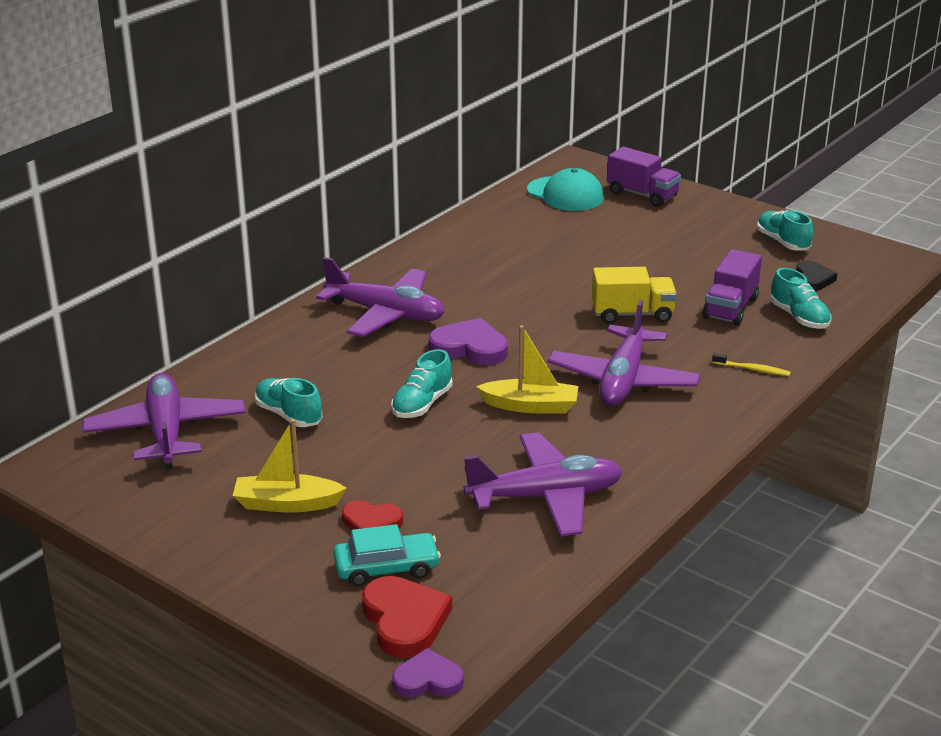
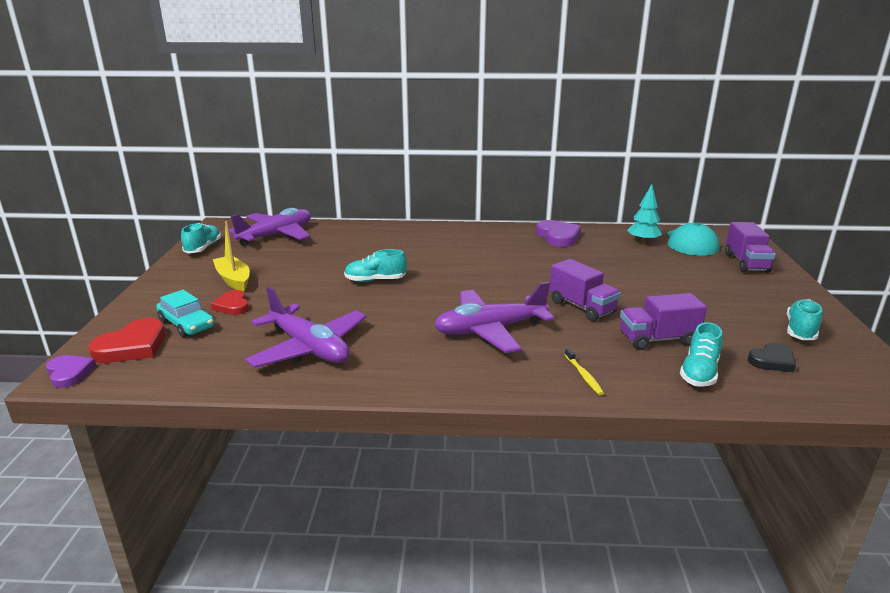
camera: 55 degrees right, 5 degrees down
turquoise shoe [255,378,323,427] -> turquoise shoe moved to [181,223,221,253]
purple plane [316,257,445,337] -> none
purple heart [428,318,508,365] -> purple heart moved to [536,220,581,247]
yellow boat [476,325,578,414] -> none
yellow truck [592,267,677,324] -> purple truck [550,259,621,321]
none -> turquoise tree [627,184,662,244]

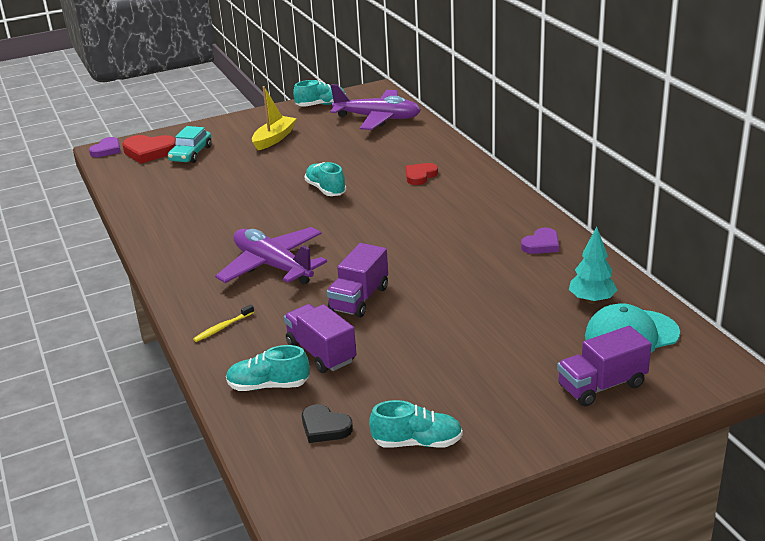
camera: 65 degrees right, 5 degrees up
red heart [211,290,249,315] -> red heart moved to [406,163,438,185]
purple plane [245,287,367,368] -> none
purple heart [536,220,581,247] -> purple heart [521,228,559,254], size x0.64

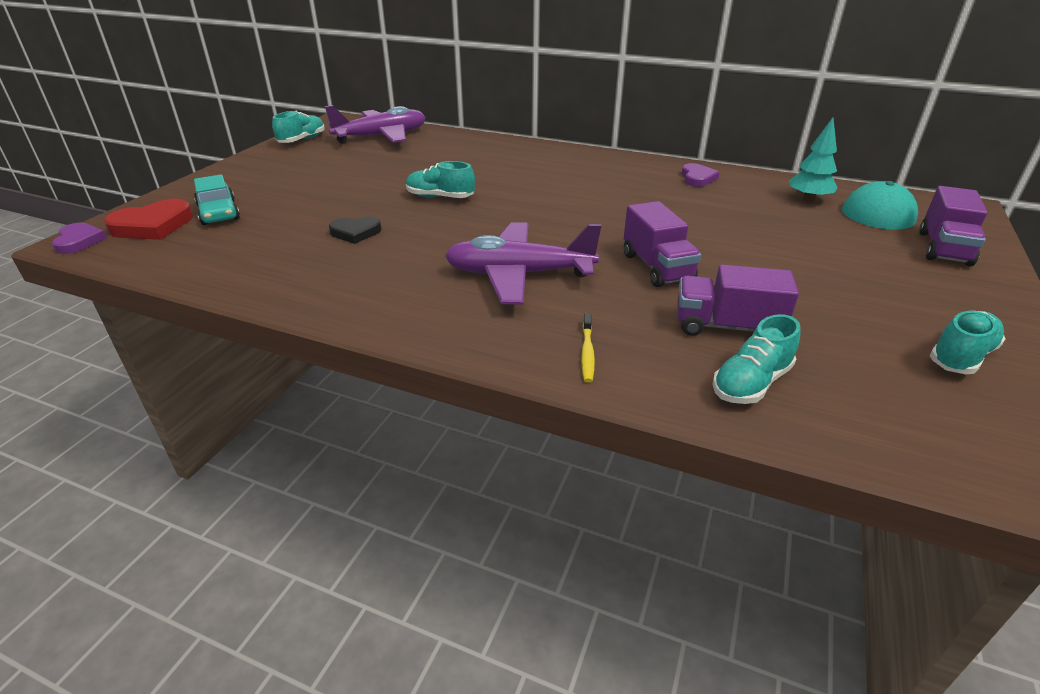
camera: 45 degrees left, 5 degrees up
yellow boat [252,86,297,150] -> none
black heart [302,404,353,443] -> black heart moved to [329,216,382,244]
red heart [406,163,438,185] -> none

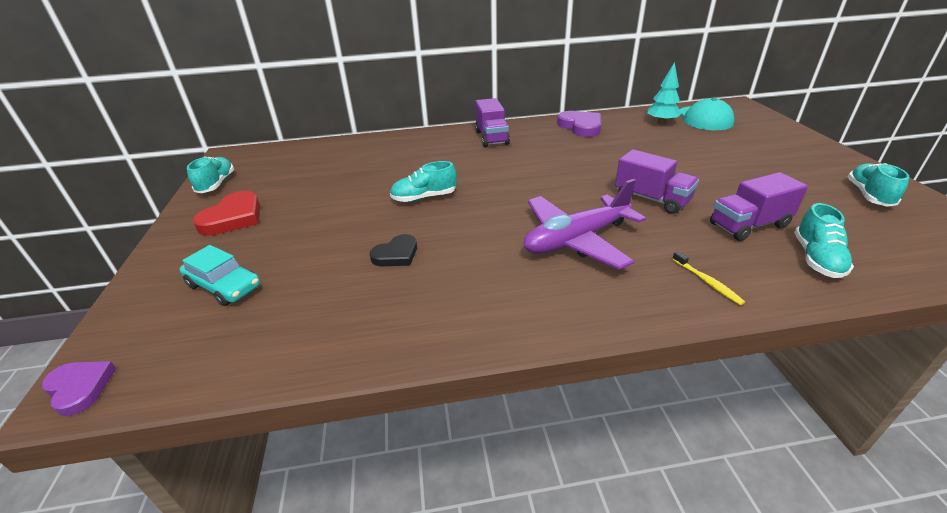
camera: 30 degrees left, 0 degrees up
red heart [104,199,193,240] -> red heart moved to [193,191,260,236]
purple plane [325,105,426,144] -> none
purple heart [681,163,720,187] -> purple heart [557,111,601,137], size x1.55
purple truck [919,186,988,266] -> purple truck moved to [475,98,510,147]

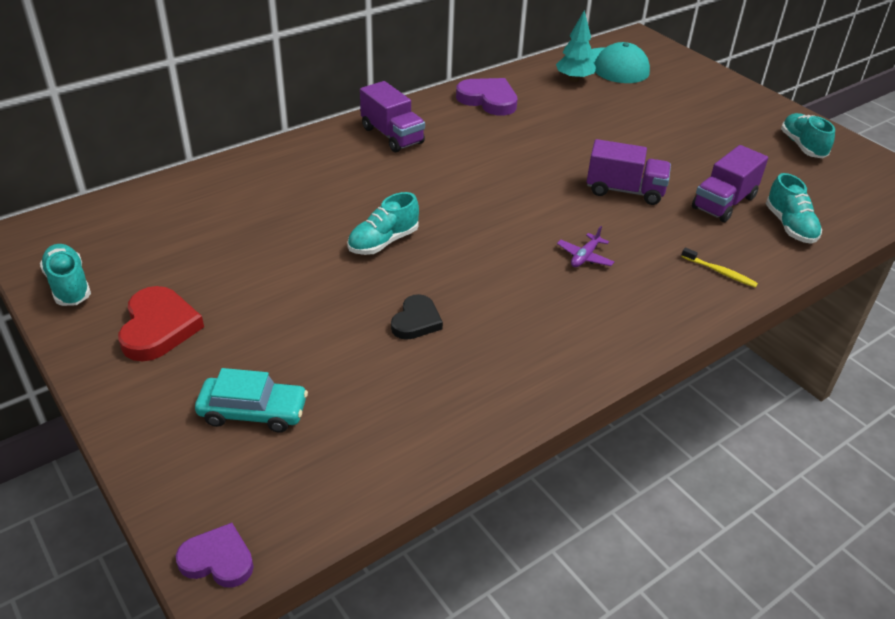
camera: 30 degrees left, 5 degrees up
purple plane [524,179,646,270] -> purple plane [557,226,614,267], size x0.40

